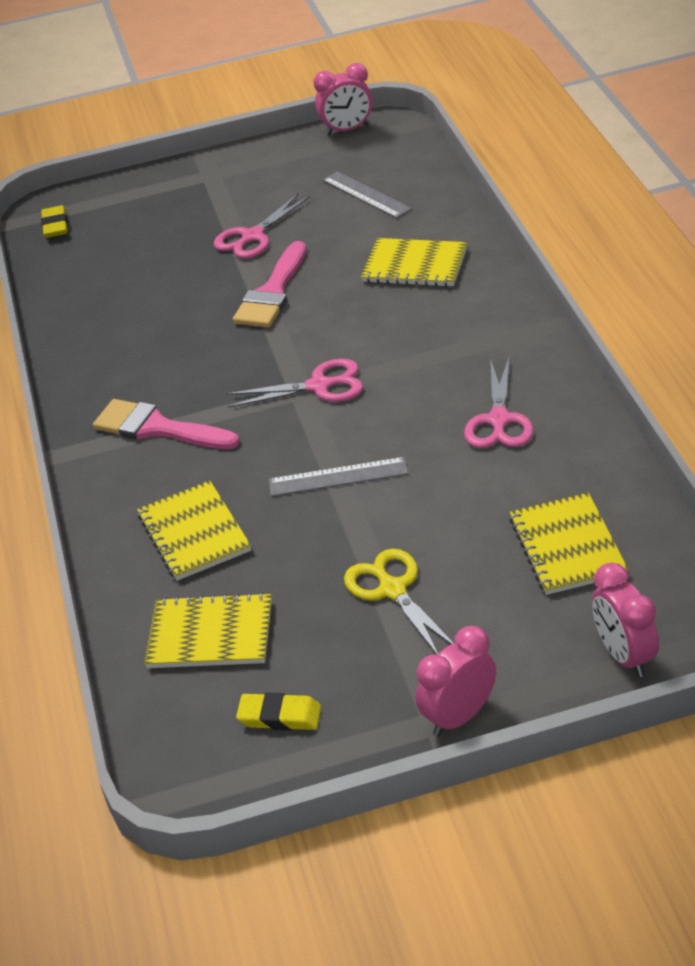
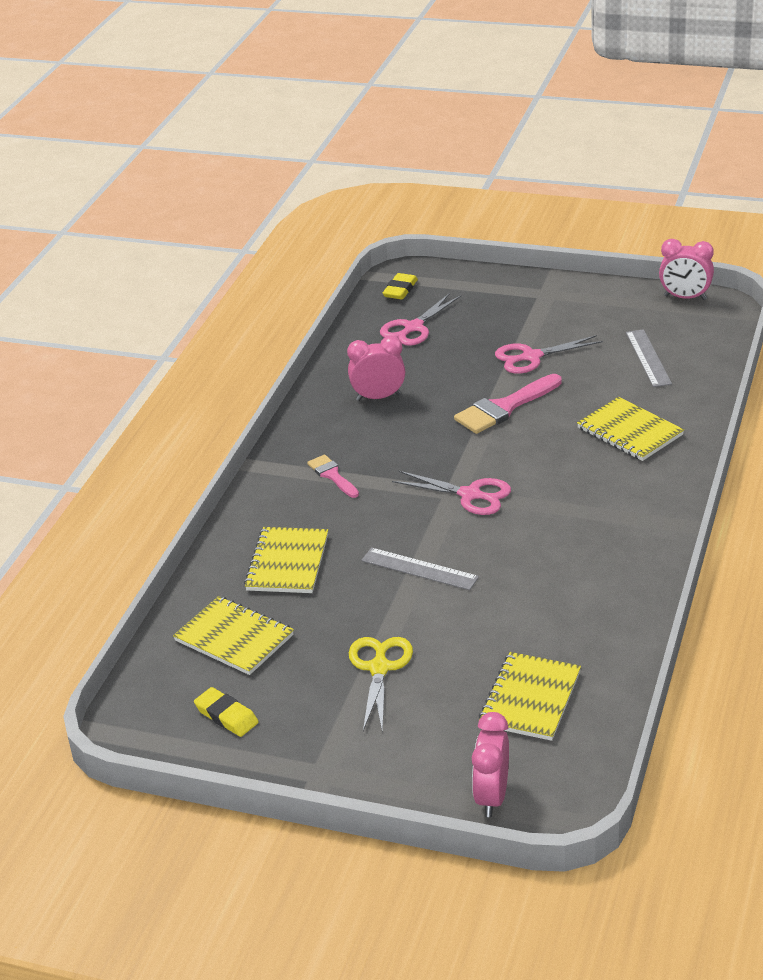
camera: 30 degrees right, 5 degrees down
pink brush [93,399,239,449] -> pink brush [307,455,359,498], size x0.58
pink clock [416,626,496,737] -> pink clock moved to [347,336,405,401]
pink scissors [464,358,534,448] -> pink scissors moved to [380,293,461,346]

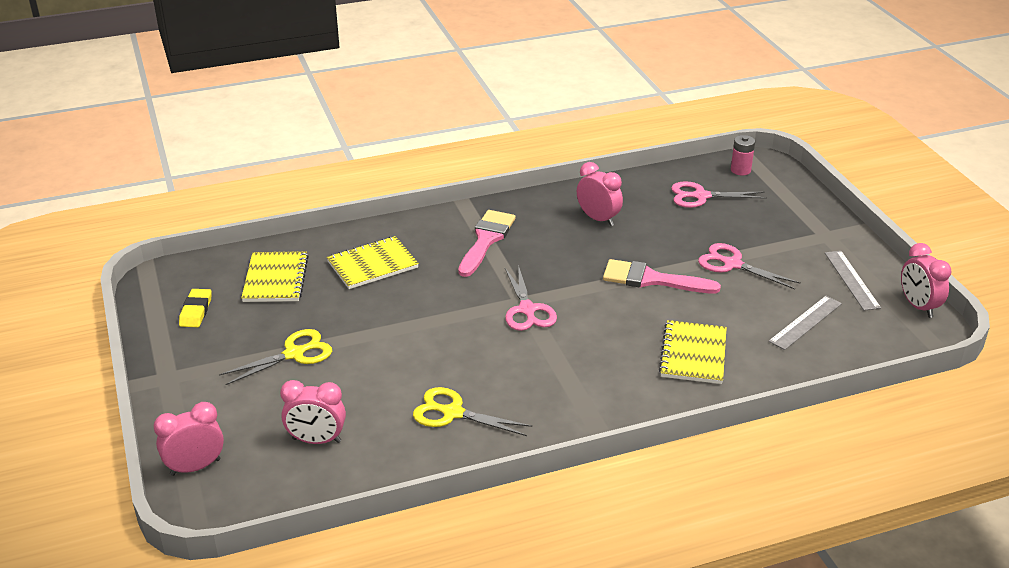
camera: 50 degrees right, 0 degrees up
pink brush [307,455,359,498] -> pink brush [458,210,516,277], size x1.72
grey ruler [361,547,479,590] -> grey ruler moved to [825,251,881,311]
yellow eraser [382,273,418,299] -> pink battery [731,135,755,175]
yellow notebook [479,652,581,741] -> pink clock [280,380,346,444]
none -> yellow scissors [413,387,532,436]

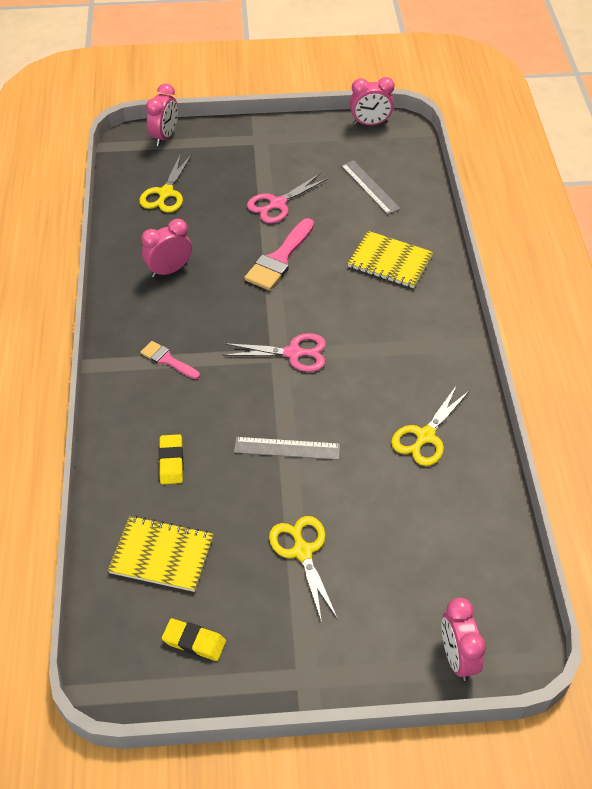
camera: 75 degrees left, 15 degrees up
pink clock [280,380,346,444] -> pink clock moved to [146,83,178,146]
yellow notebook [327,236,419,289] -> yellow eraser [159,434,183,484]
pink brush [458,210,516,277] -> pink brush [140,341,200,379], size x0.58
pink scissors [671,181,767,208] -> yellow scissors [139,153,192,213]
pink battery [731,135,755,175] -> none
grey ruler [825,251,881,311] -> grey ruler moved to [234,437,340,460]

